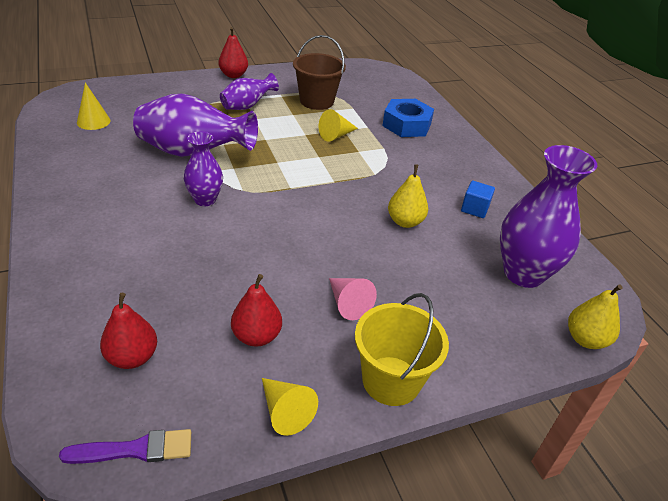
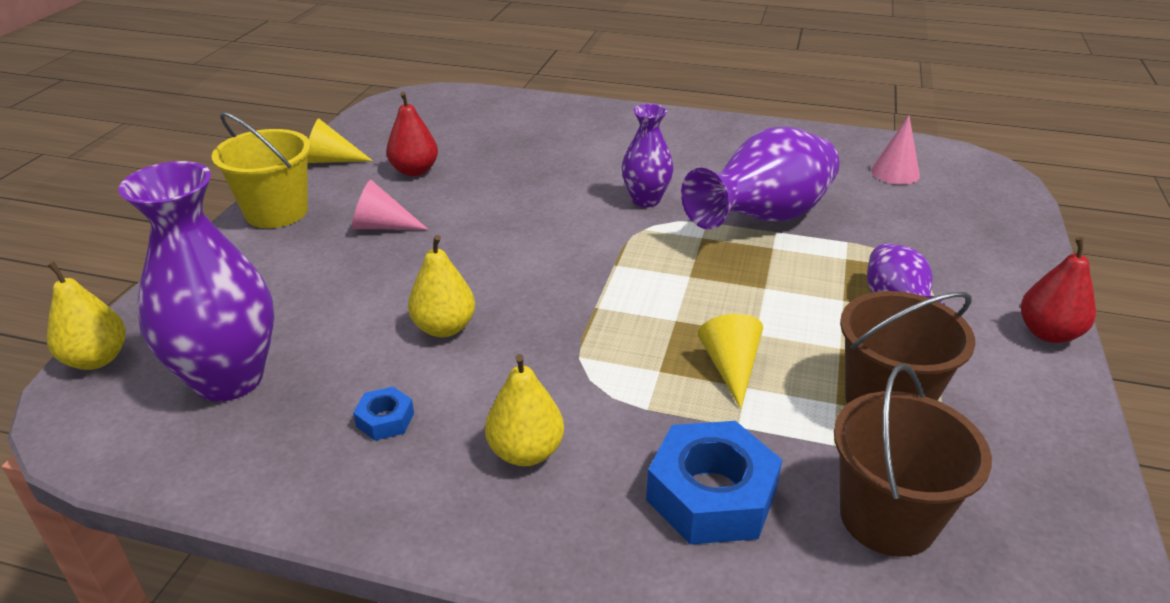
camera: 130 degrees right, 5 degrees down
purple brush [59,429,191,464] -> none
yellow cone [77,82,110,130] -> pink cone [871,115,920,185]
red pear [100,293,157,369] -> none
blue cube [461,181,495,218] -> blue nut [353,387,414,441]
none -> yellow pear [485,354,564,466]
none -> brown bucket [834,364,992,557]

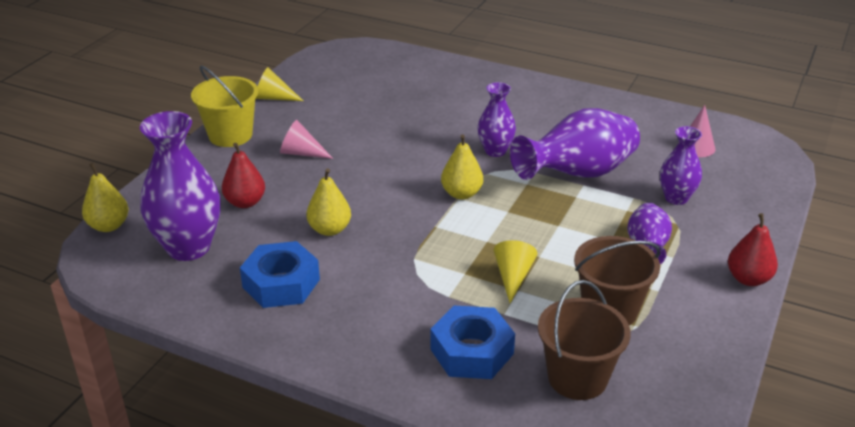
camera: 10 degrees right, 0 degrees up
blue nut [353,387,414,441] -> blue nut [240,241,320,308], size x2.08
red pear [386,92,438,176] -> red pear moved to [222,143,265,208]
yellow pear [485,354,564,466] -> yellow pear moved to [441,134,483,200]
none -> purple vase [660,126,702,205]

